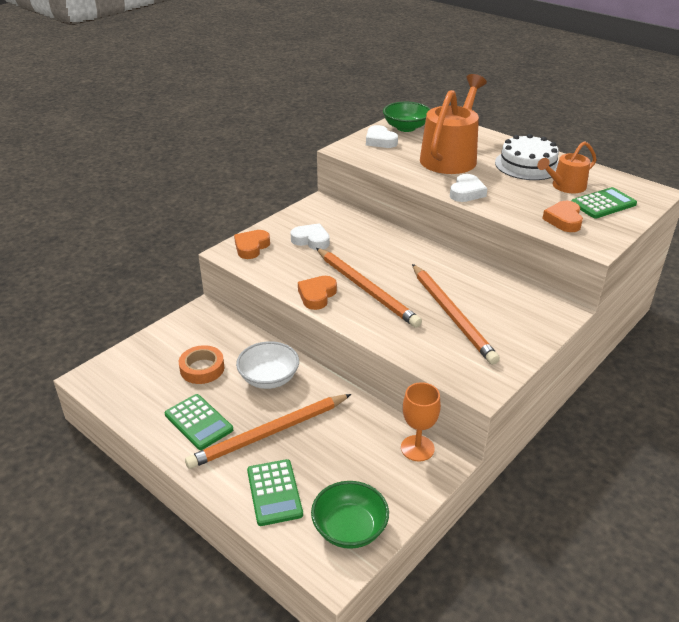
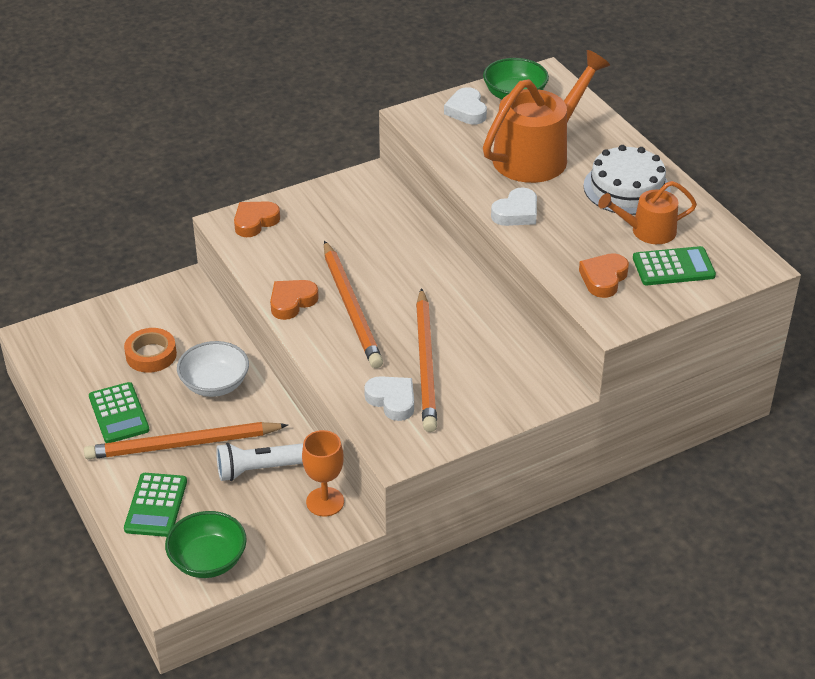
camera: 20 degrees right, 5 degrees up
white heart [290,223,330,250] -> white heart moved to [364,376,414,421]
none -> white flashlight [216,443,303,481]

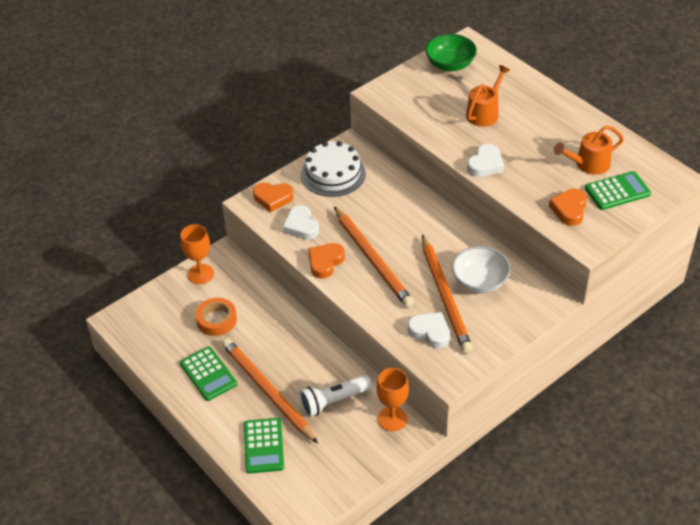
camera: 10 degrees left, 5 degrees up
orange pencil [84,422,288,459] -> orange pencil turned 75 degrees clockwise [222,338,318,444]
green bowl [165,511,247,578] -> none
white bowl [177,341,249,397] -> white bowl moved to [452,246,510,293]
orange heart [234,201,280,237] -> orange heart turned 120 degrees counterclockwise [253,182,294,212]
white heart [444,87,487,124] -> white heart moved to [283,205,319,240]
orange watering can [483,50,610,183] -> orange watering can [466,65,510,127], size x0.55
white cake [583,145,671,215] -> white cake moved to [301,141,366,197]
none -> orange goblet [181,224,214,284]

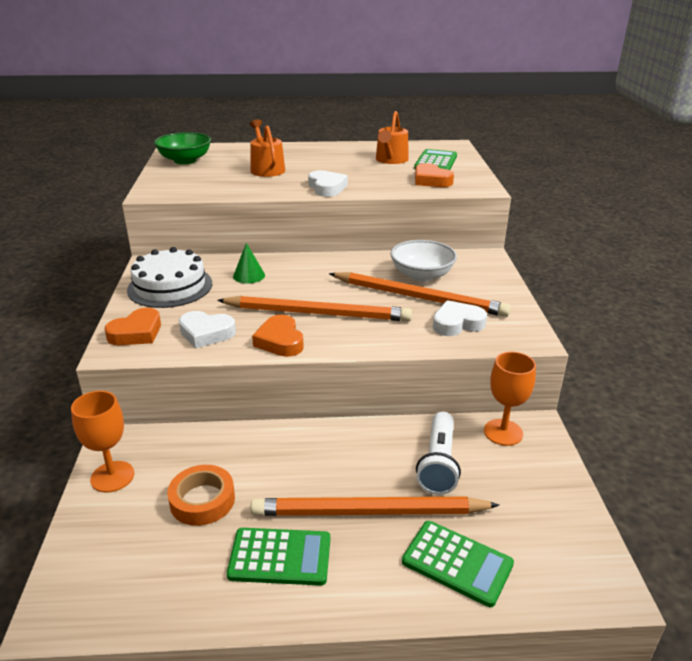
camera: 55 degrees left, 15 degrees down
none -> green cone [233,243,265,284]

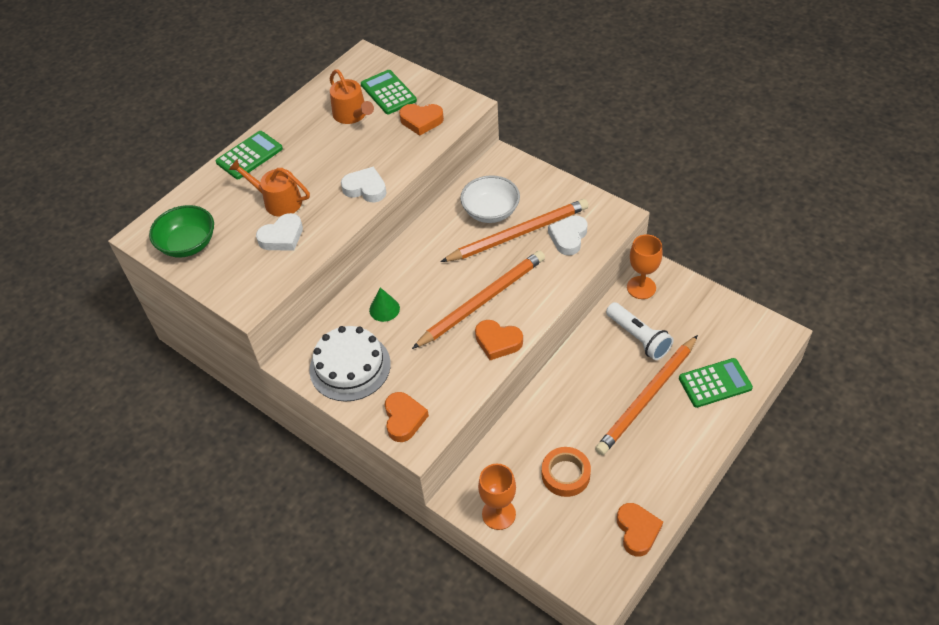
camera: 45 degrees left, 20 degrees up
white heart [179,311,236,348] -> white heart moved to [256,213,303,251]
green calculator [227,528,330,586] -> green calculator moved to [216,131,283,179]
none -> orange heart [617,503,663,557]

